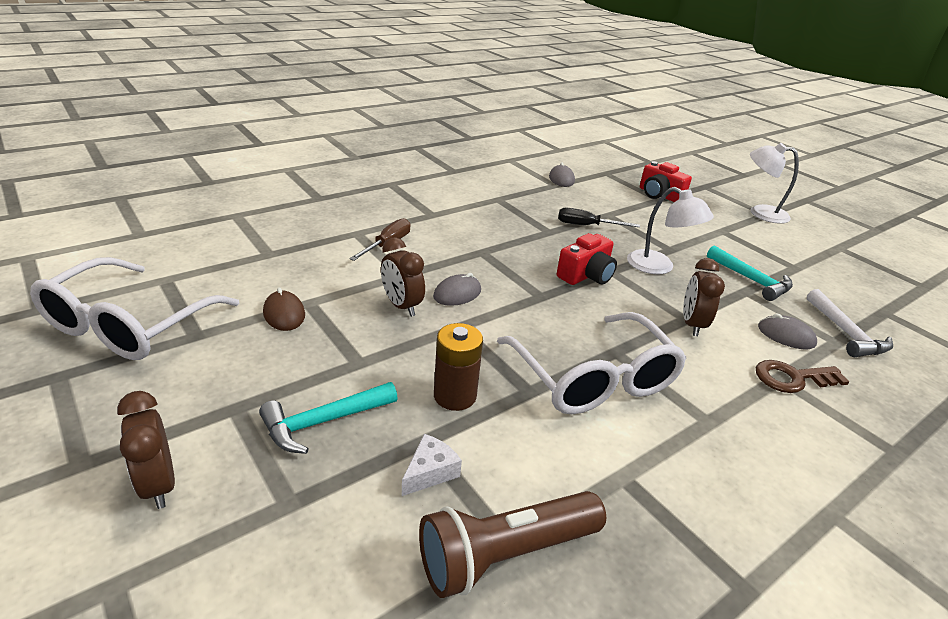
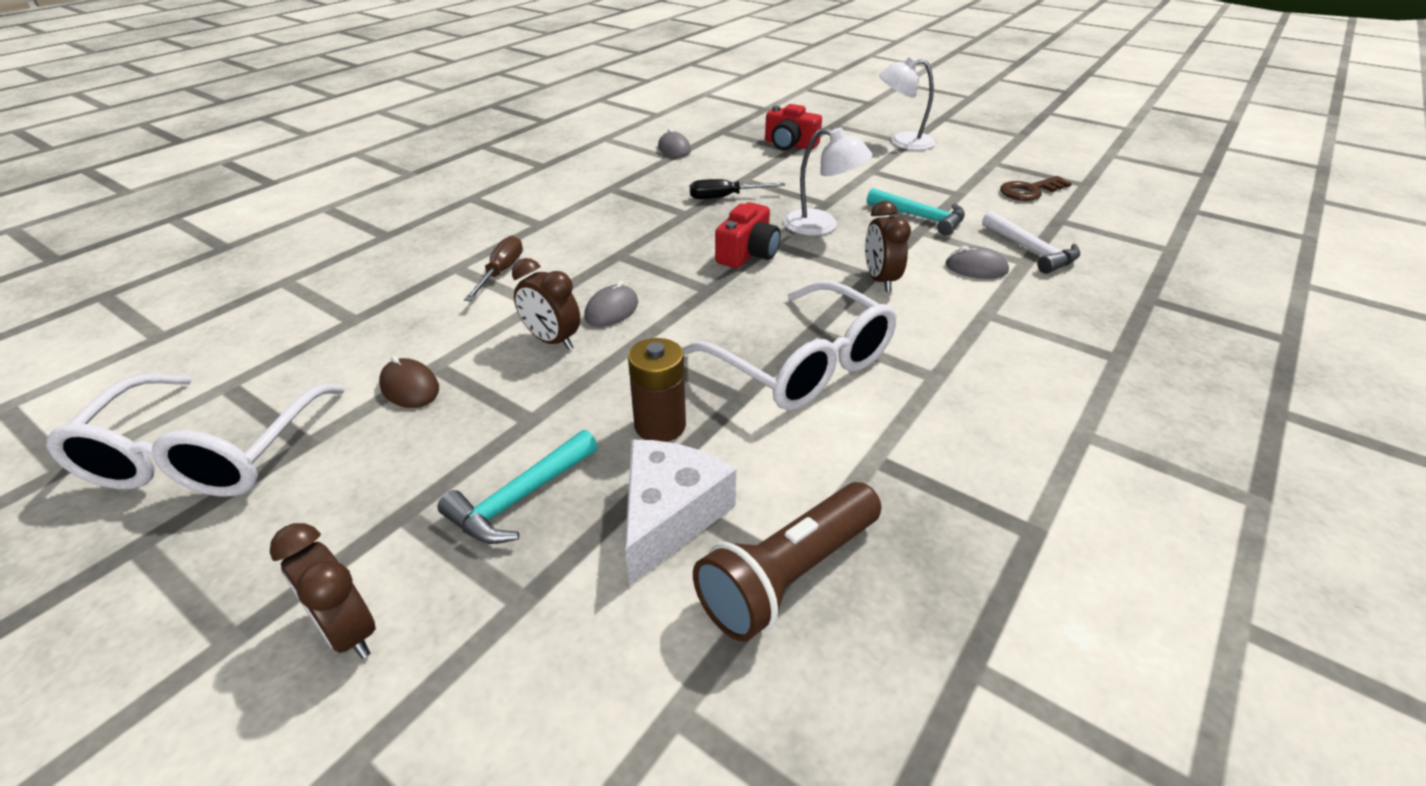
camera: 15 degrees left, 5 degrees up
white cheese [402,434,462,496] -> white cheese [625,440,736,586], size x1.89
brown key [756,360,849,393] -> brown key moved to [1000,176,1072,201]

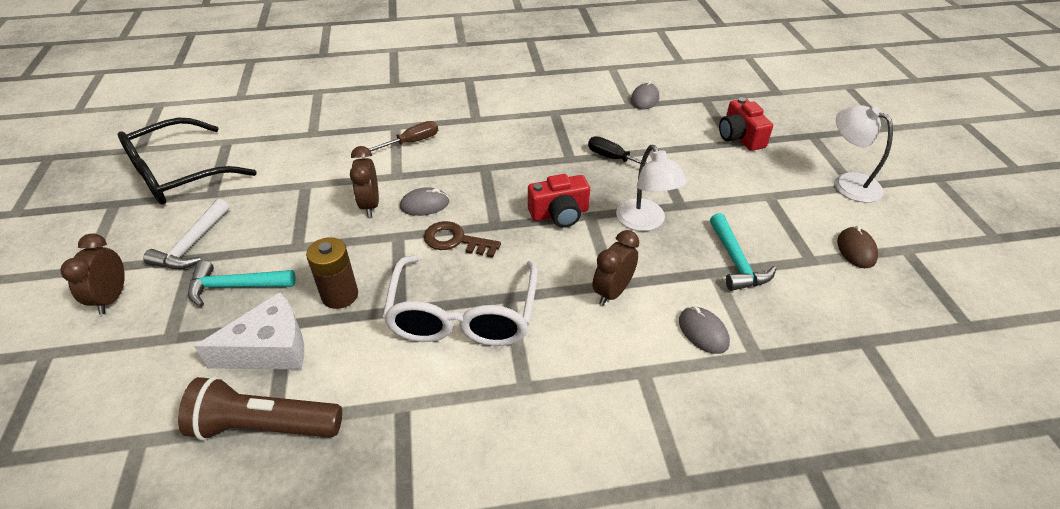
camera: 45 degrees right, 5 degrees up
white glasses [46,374,345,497] -> black glasses [117,118,257,205]
brown mouse [379,356,439,408] -> brown mouse moved to [837,225,878,268]
white hammer [982,211,1080,274] -> white hammer moved to [143,199,229,269]
brown key [1000,176,1072,201] -> brown key moved to [424,221,501,258]

